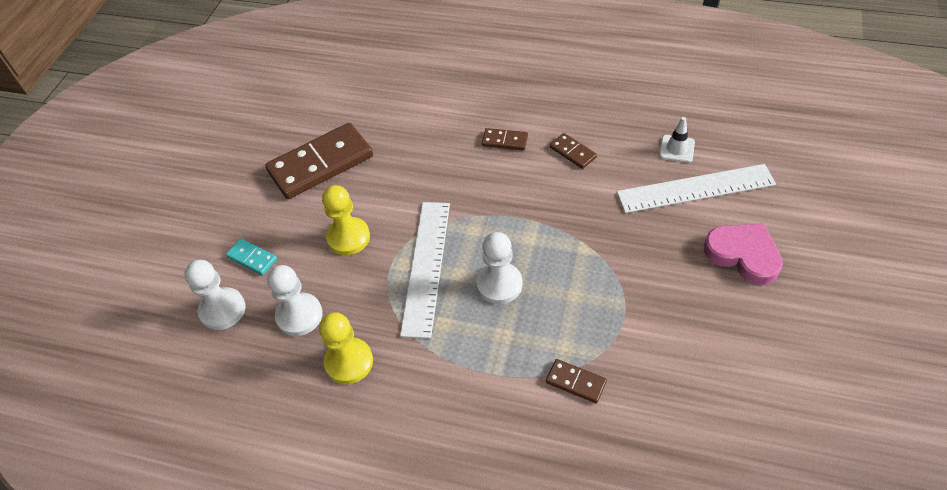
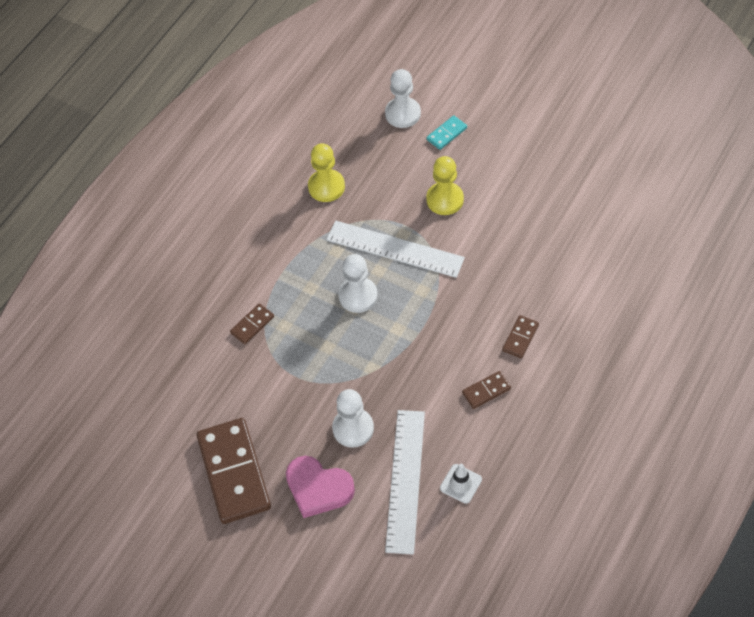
camera: 105 degrees right, 5 degrees up
brown domino [265,123,373,199] -> brown domino moved to [197,418,271,524]
white pawn [267,265,323,336] -> white pawn moved to [332,389,374,448]
pink heart [704,223,783,285] -> pink heart turned 60 degrees clockwise [286,456,355,518]

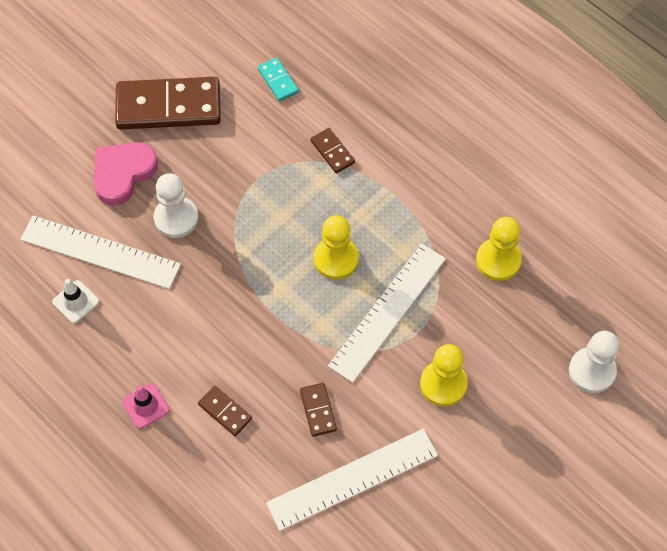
camera: 100 degrees right, 5 degrees up
white pawn [338,254,378,313] -> yellow pawn [314,215,359,280]
turquoise domino [427,115,467,150] -> turquoise domino moved to [258,58,299,101]
brown domino [462,371,511,409] -> brown domino moved to [300,383,337,437]
none -> pink traffic cone [122,383,169,429]
none -> white ruler [266,429,438,531]

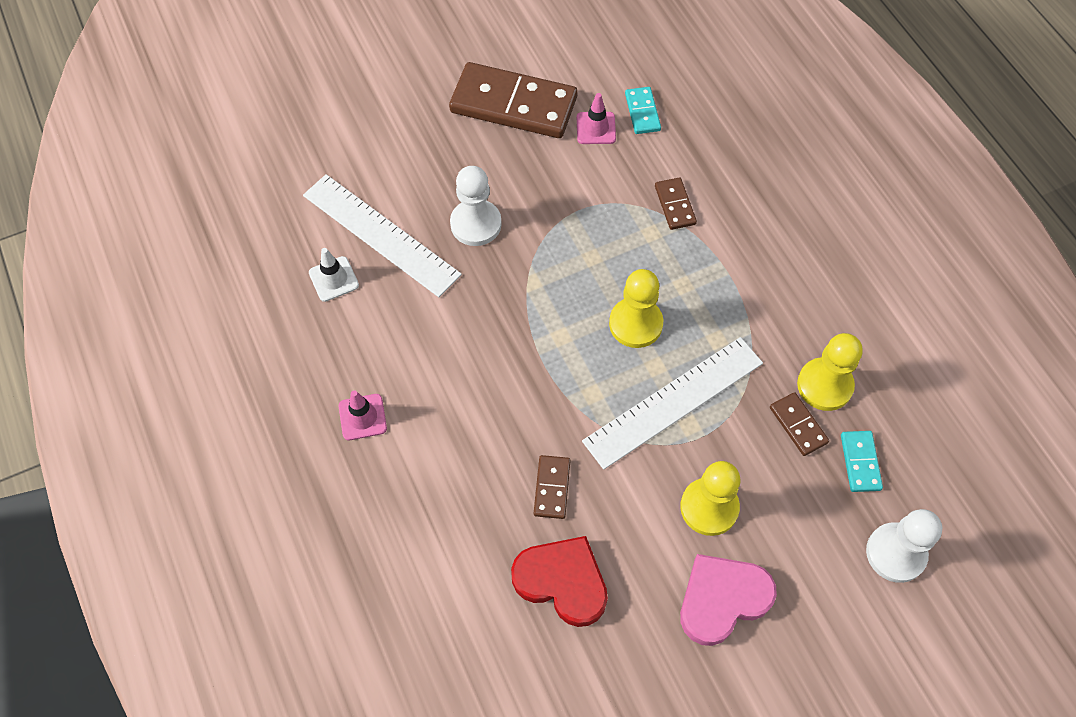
camera: 20 degrees right, 0 degrees up
pink heart [94,142,158,205] -> pink heart moved to [680,554,777,646]
brown domino [198,386,252,436] -> brown domino moved to [770,392,829,456]
white ruler [266,429,438,531] -> red heart [511,536,608,627]
none -> pink traffic cone [577,93,616,144]
none -> turquoise domino [841,431,883,492]

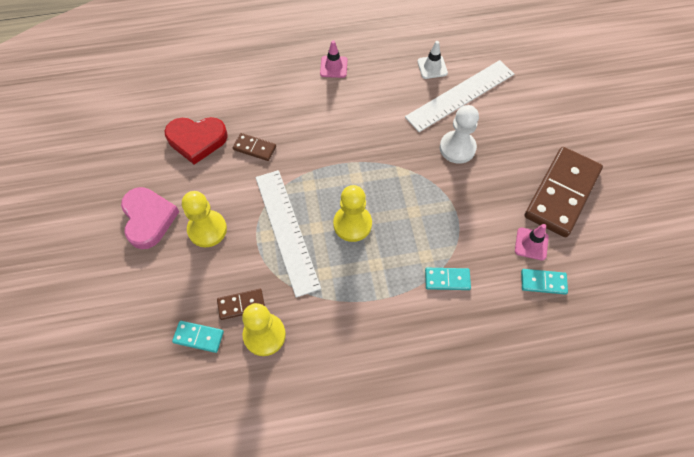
camera: 105 degrees right, 0 degrees up
red heart [511,536,608,627] -> red heart turned 45 degrees clockwise [165,117,228,165]
brown domino [655,177,697,230] -> turquoise domino [425,268,471,290]
white pawn [866,509,942,583] -> none

